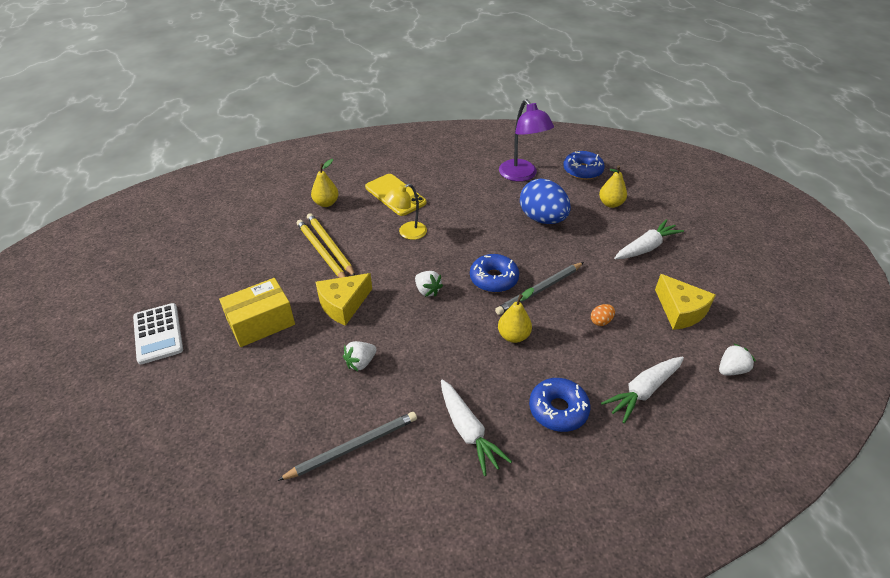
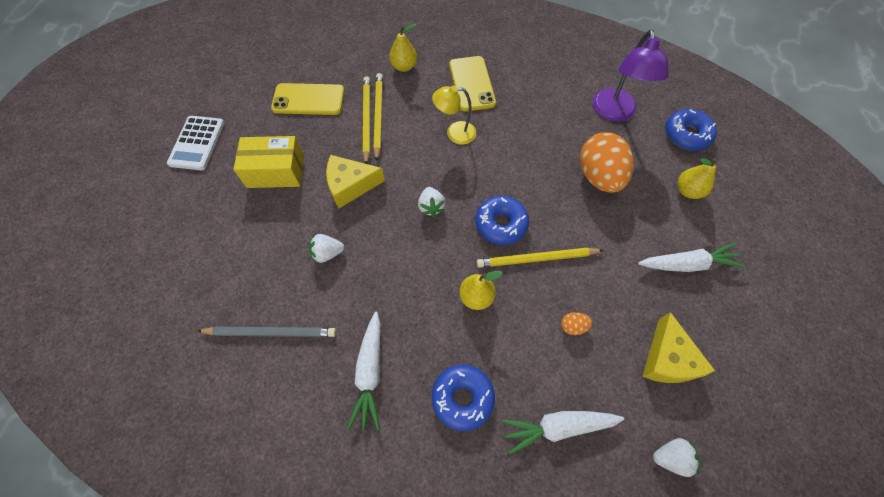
camera: 30 degrees right, 20 degrees up
grey pencil [495,262,584,315] -> yellow pencil [477,248,603,268]
blue egg [520,179,571,224] -> orange egg [580,132,634,193]
none -> yellow phone [271,83,344,115]

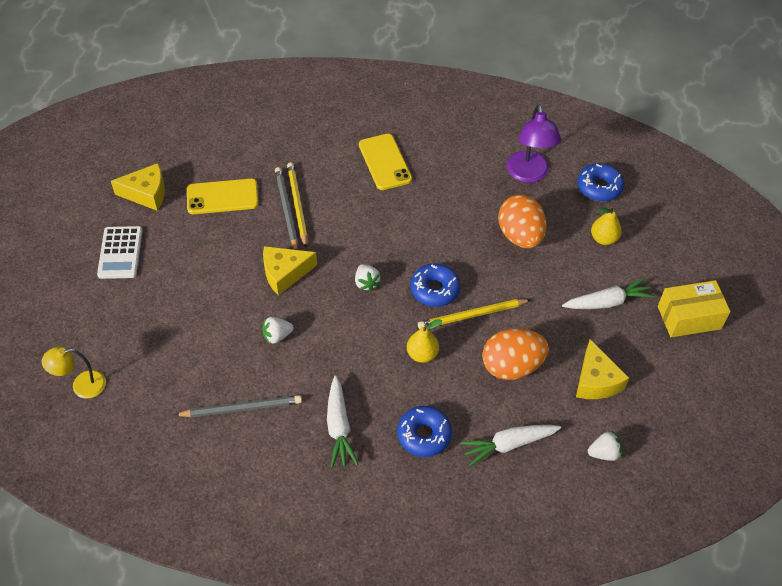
camera: 10 degrees left, 10 degrees down
yellow box [233,136,304,188] -> yellow box moved to [658,280,731,337]
yellow pencil [363,76,370,164] -> grey pencil [275,167,298,250]
yellow pear [389,24,417,72] -> none
yellow lamp [432,86,476,145] -> yellow lamp moved to [42,347,106,399]
orange egg [561,312,592,335] -> orange egg [482,329,549,380], size x2.49
none -> yellow cheese [111,163,165,211]

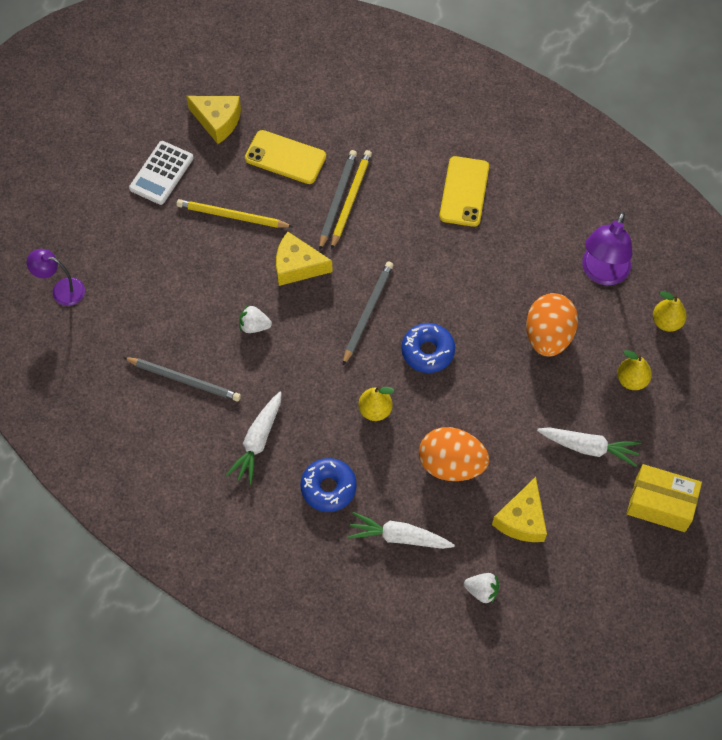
camera: 30 degrees right, 10 degrees up
yellow lamp [42,347,106,399] -> purple lamp [27,249,85,306]
white strawberry [355,264,381,292] -> grey pencil [343,261,393,365]
yellow pencil [418,299,531,329] -> yellow pencil moved to [176,199,293,228]
blue donut [577,163,624,202] -> yellow pear [653,291,687,332]

